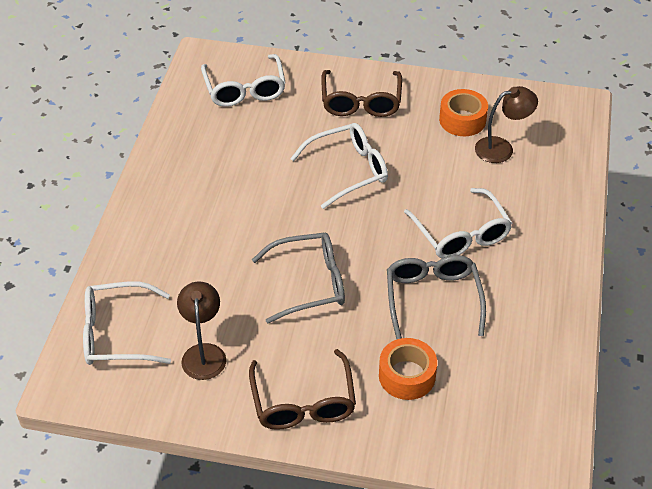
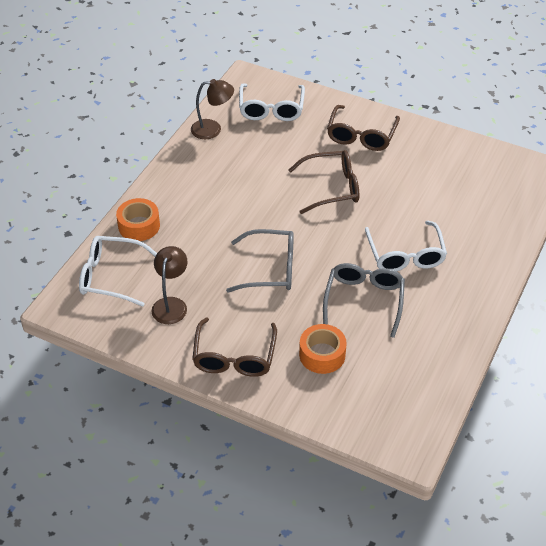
camera: 15 degrees right, 0 degrees up
white glasses [290,123,388,209] -> brown glasses [288,150,359,214]
orange tape [439,89,488,136] -> orange tape moved to [116,198,160,241]
brown lamp [475,86,538,163] -> brown lamp moved to [191,79,234,139]

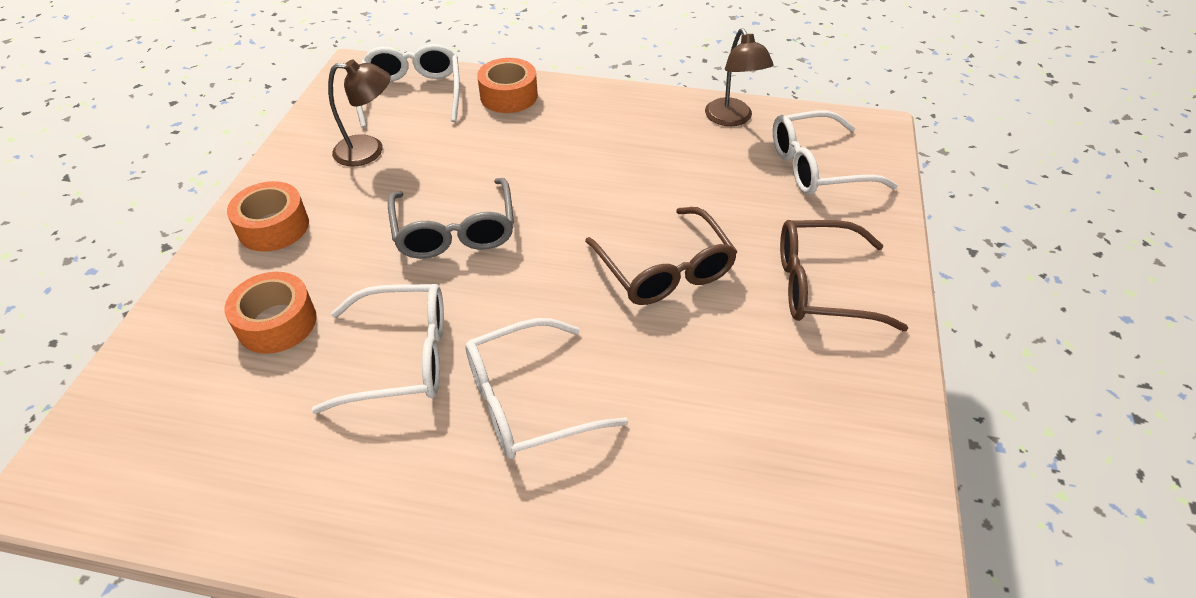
camera: 75 degrees right, 0 degrees up
brown glasses [192,318,277,377] -> orange tape [227,181,309,252]
grey glasses [323,263,405,338] -> white glasses [311,284,444,414]

